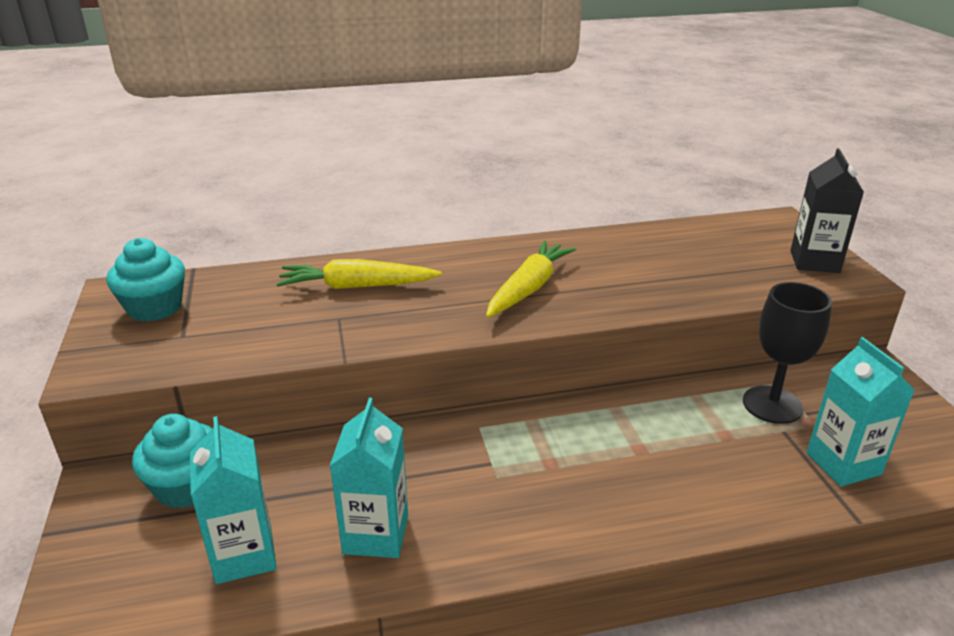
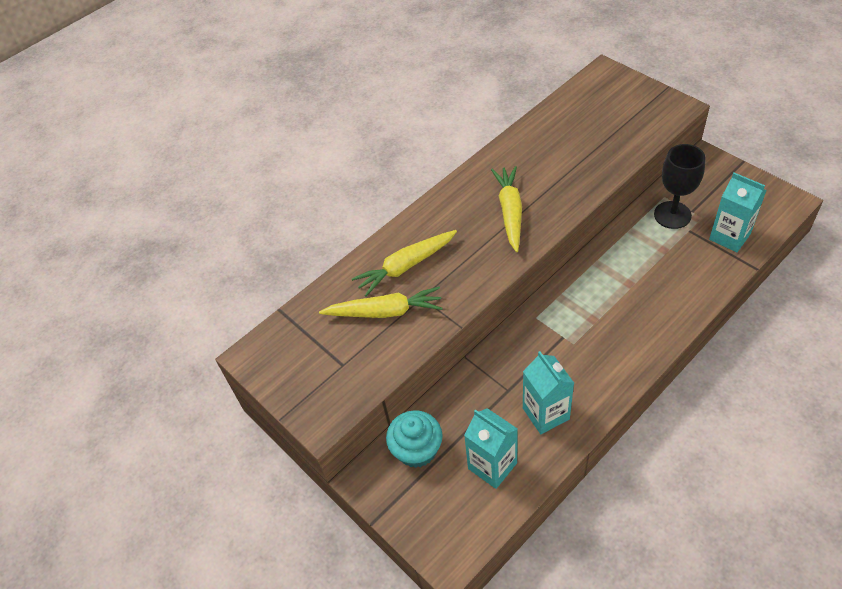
camera: 25 degrees left, 20 degrees up
turquoise cupcake [106,238,185,322] -> none
black carton [790,148,864,273] -> none
none -> yellow carrot [319,286,443,318]

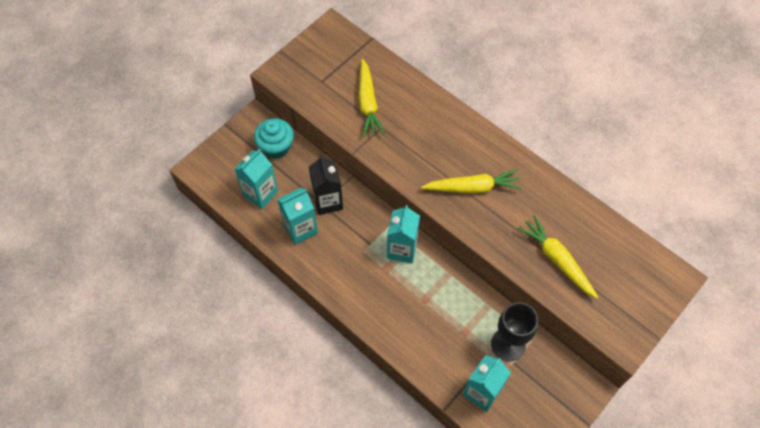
camera: 80 degrees right, 10 degrees up
yellow carrot [352,230,457,297] -> yellow carrot moved to [517,215,598,299]
none -> black carton [309,155,343,215]
none -> turquoise carton [387,205,420,263]

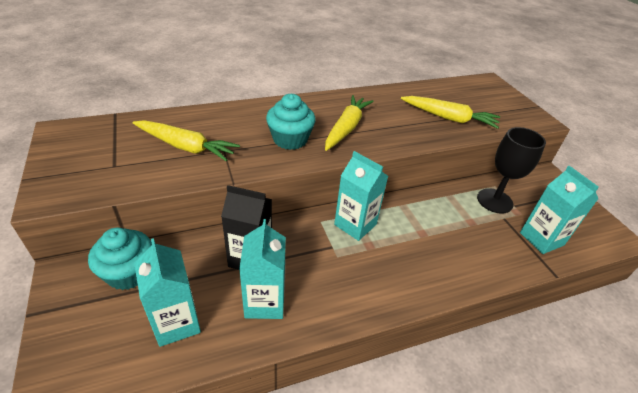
camera: 65 degrees left, 20 degrees down
yellow carrot [517,215,598,299] -> yellow carrot turned 150 degrees counterclockwise [401,96,500,129]
none -> turquoise cupcake [266,94,316,150]

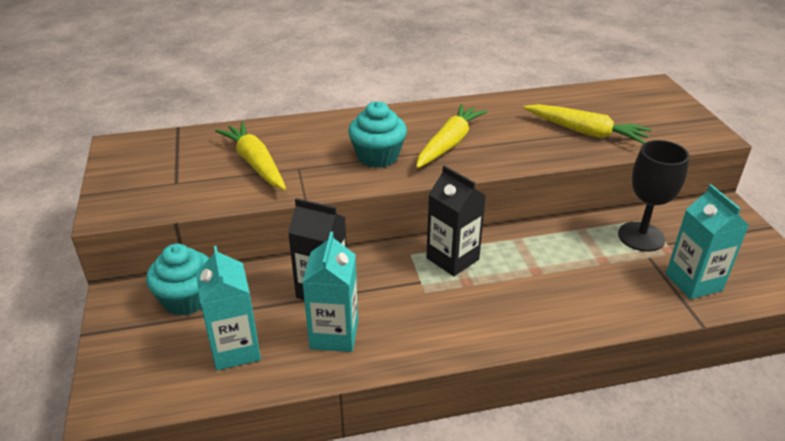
camera: 10 degrees right, 5 degrees down
yellow carrot [133,120,240,161] -> yellow carrot turned 150 degrees counterclockwise [215,122,286,190]
turquoise carton [334,151,388,241] -> black carton [426,165,486,276]

